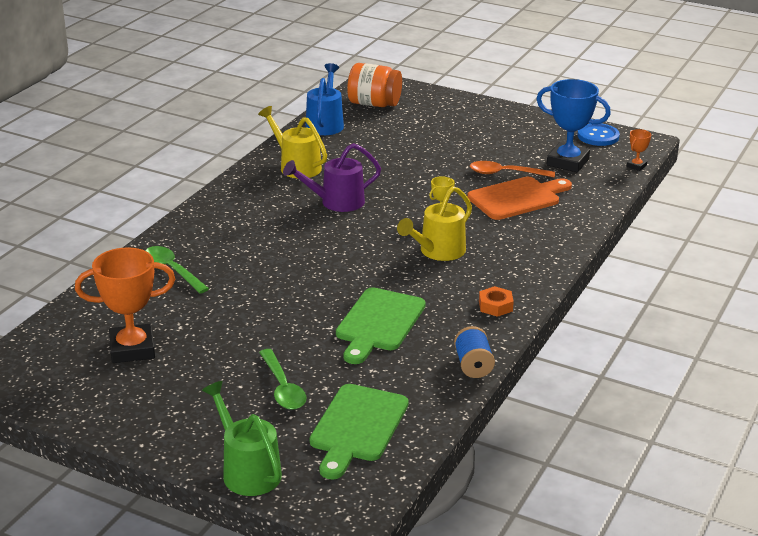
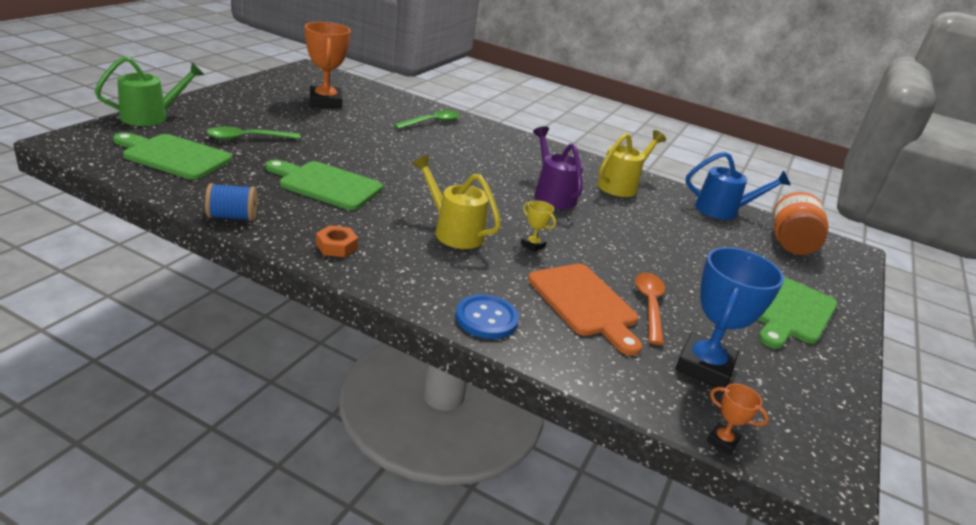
camera: 85 degrees right, 0 degrees up
blue button [577,124,620,146] -> blue button moved to [455,294,519,339]
none -> green cutting board [758,277,838,349]

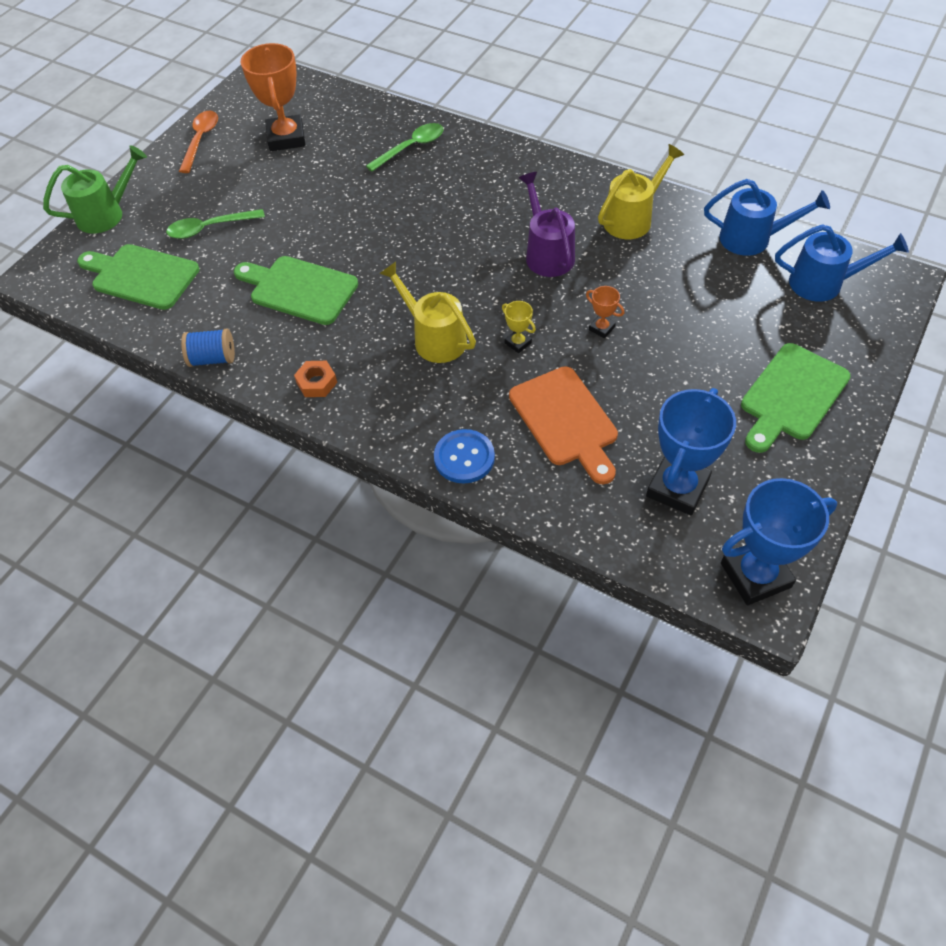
camera: 10 degrees right, 25 degrees up
orange spoon [635,273,665,345] -> orange spoon moved to [179,111,218,173]
orange trophy [707,384,769,455] -> orange trophy moved to [586,286,624,338]
orange jar [773,192,829,255] -> blue watering can [775,224,909,302]
none -> blue trophy [721,478,837,605]

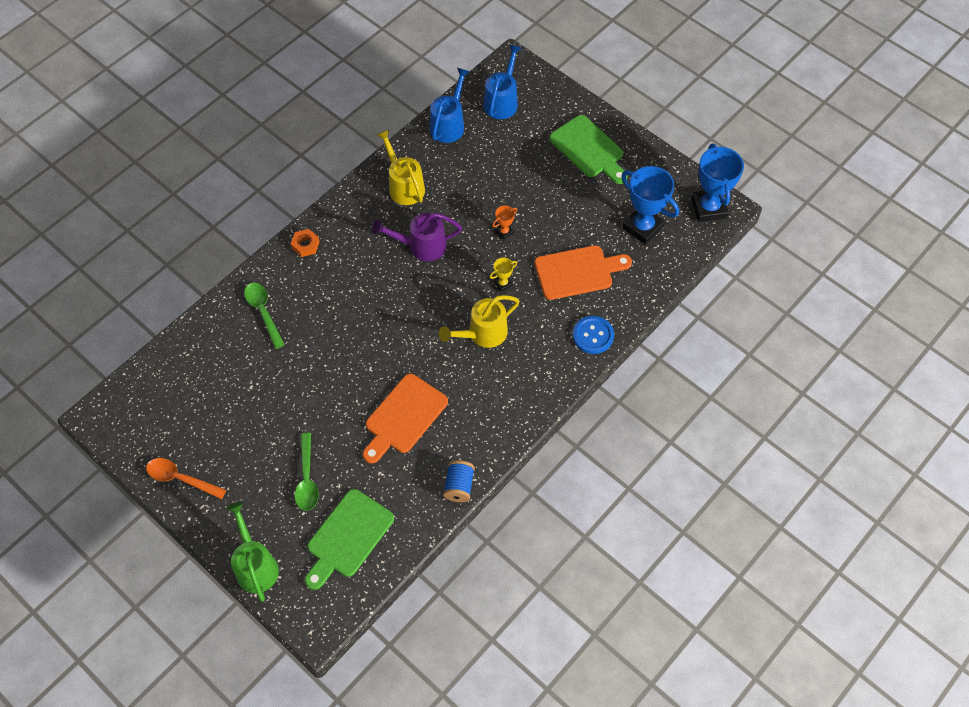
camera: 80 degrees left, 5 degrees up
green cutting board [234,256,358,325] -> orange cutting board [363,374,448,464]
orange trophy [240,43,306,151] -> none
orange nut [294,361,337,397] -> orange nut moved to [291,229,320,257]

